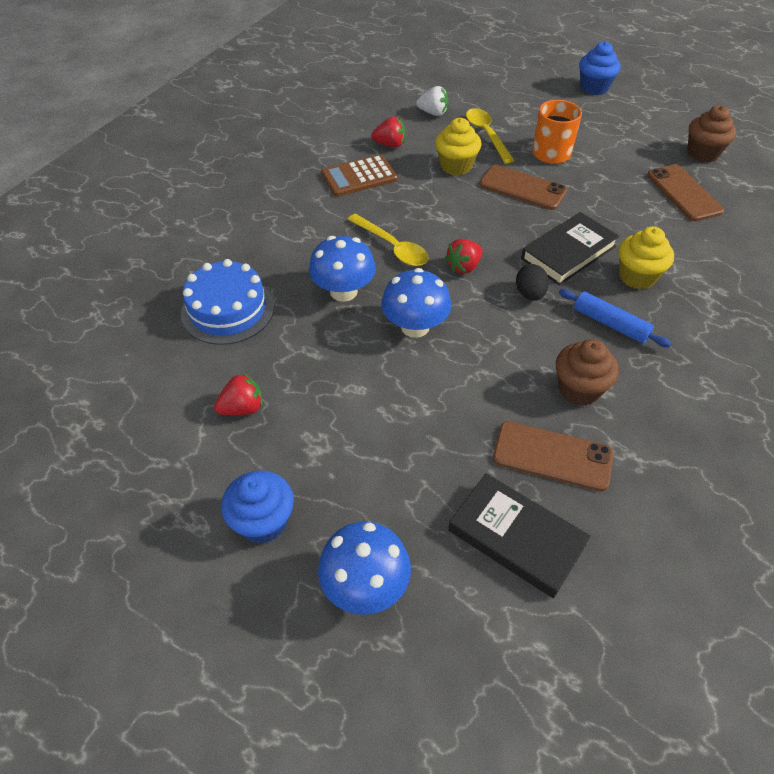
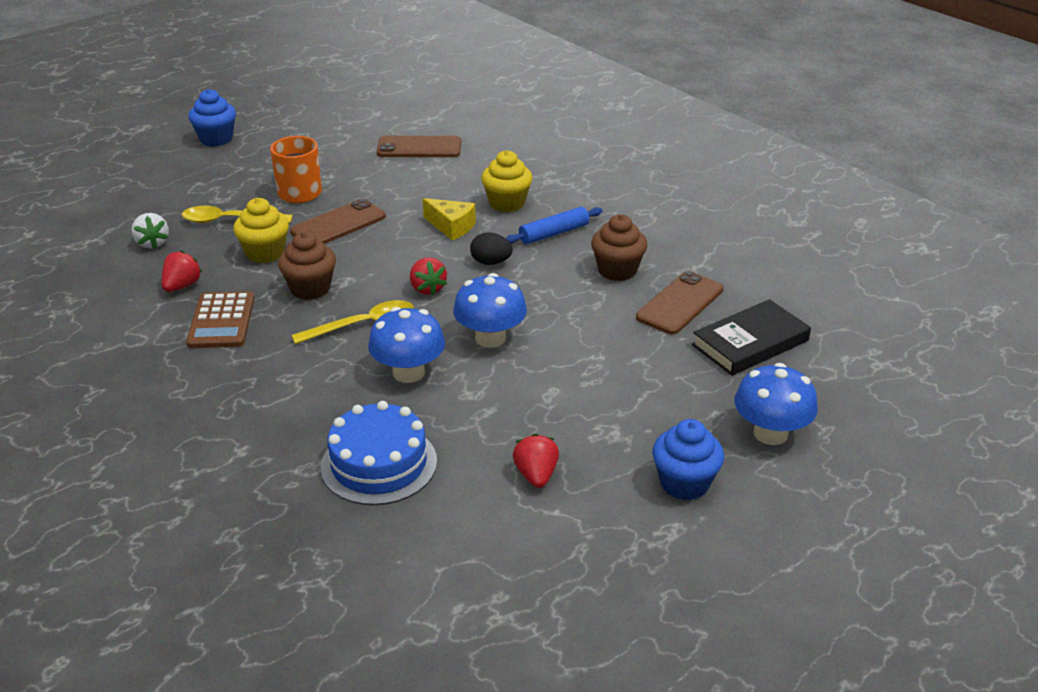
camera: 70 degrees left, 15 degrees down
white strawberry [416,86,449,116] -> white strawberry turned 120 degrees clockwise [131,213,169,249]
black book [521,212,619,286] -> yellow cheese [423,198,476,240]
brown cupcake [687,105,736,163] -> brown cupcake moved to [278,232,336,300]

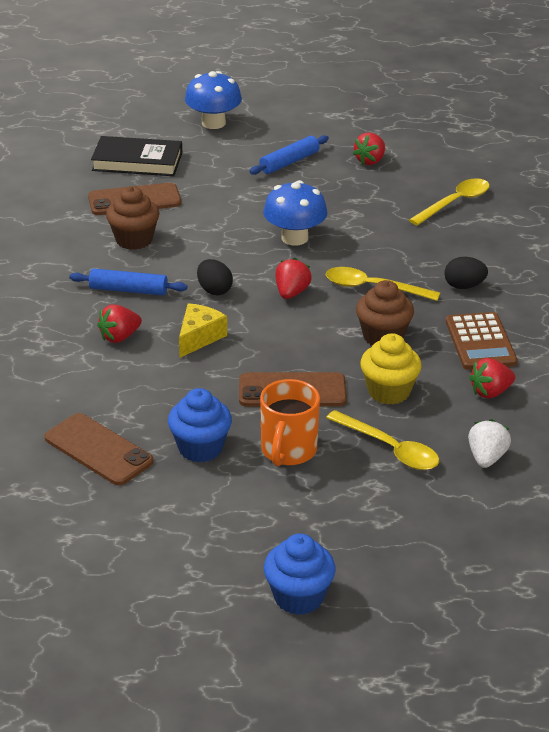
camera: 140 degrees left, 0 degrees up
brown calculator [186,291,254,348] -> brown calculator turned 135 degrees clockwise [446,312,518,370]
blue cake [321,401,437,505] -> yellow spoon [409,178,489,226]
blue mushroom [368,307,445,383] -> none
yellow cheese [423,198,476,240] -> yellow cheese turned 45 degrees clockwise [179,303,227,358]
yellow cupcake [481,150,533,212] -> red strawberry [97,304,142,343]
blue cupcake [652,419,724,500] -> blue cupcake moved to [168,388,232,462]
none -> blue rolling pin [249,135,329,175]
none -> black egg [444,257,488,289]

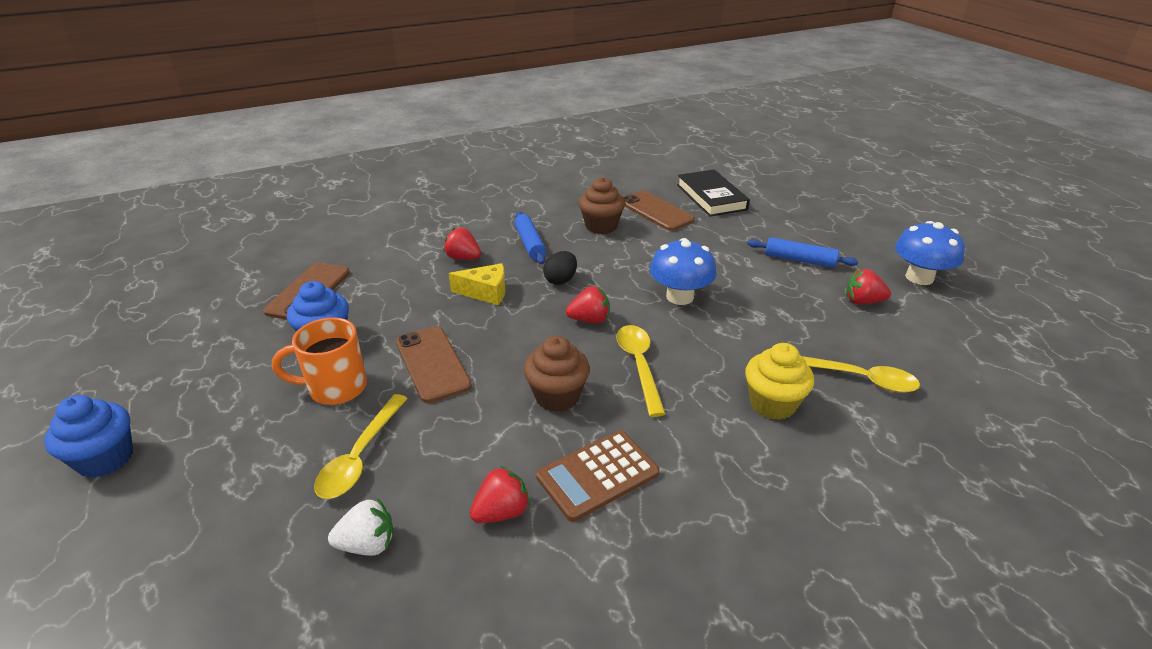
camera: 65 degrees right, 0 degrees up
blue mushroom [185,71,242,129] -> blue mushroom moved to [895,221,965,285]
yellow cupcake [360,333,422,405] -> yellow cupcake moved to [745,343,814,420]
black egg [444,257,488,289] -> none
red strawberry [469,358,515,398] -> red strawberry turned 105 degrees clockwise [470,466,530,523]

